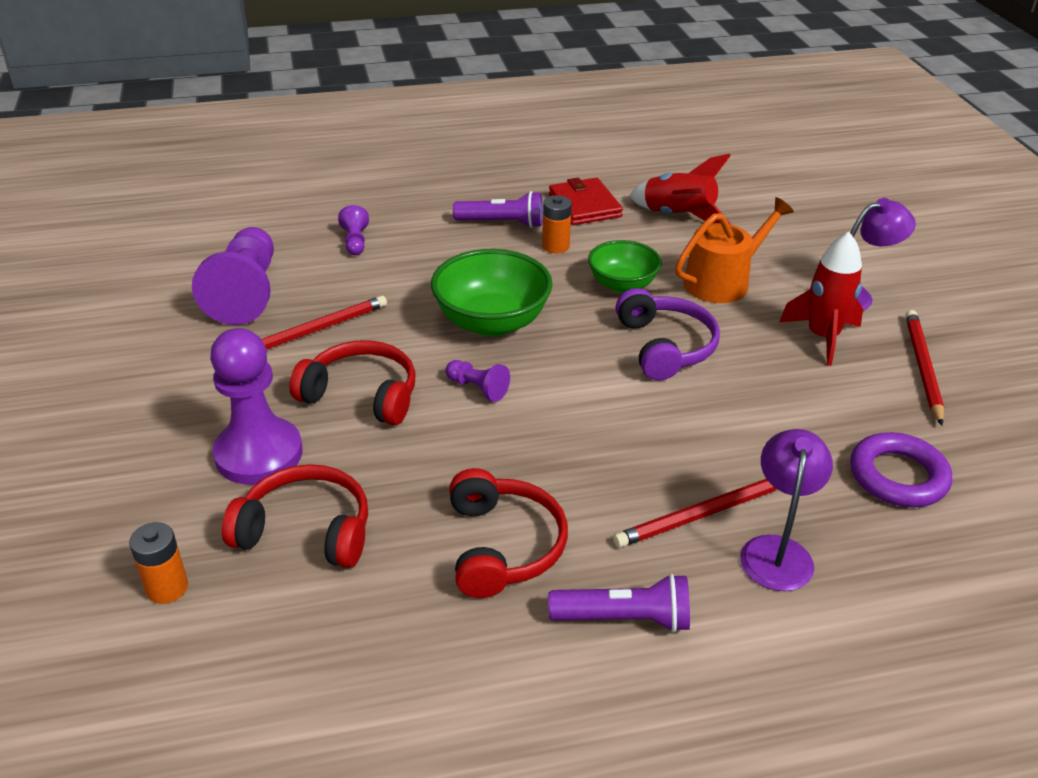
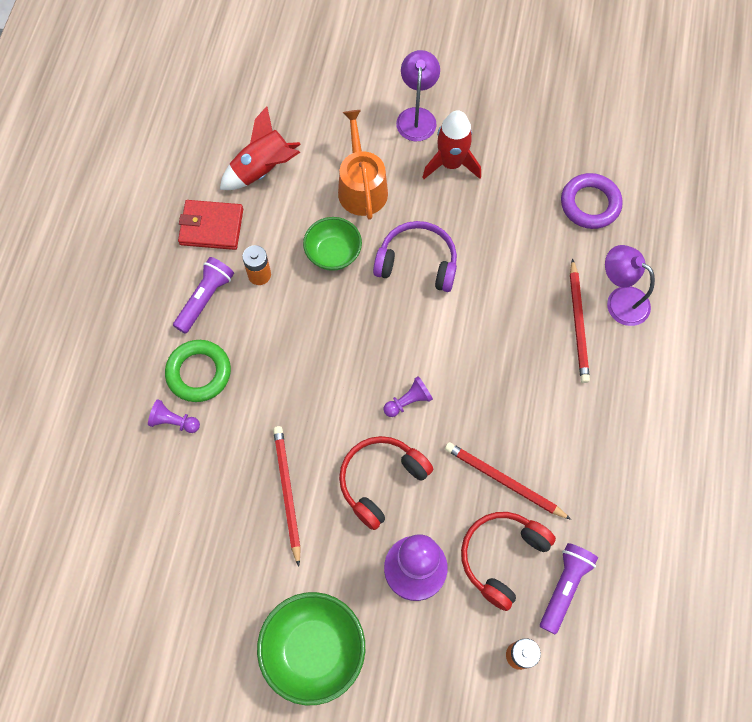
camera: 65 degrees left, 30 degrees up
purple pawn [192,227,274,325] -> none
green bowl [431,249,553,336] -> green bowl moved to [257,592,365,705]
red headphones [449,468,568,598] -> none
purple flashlight [548,574,690,632] -> purple flashlight moved to [540,543,598,634]
red pencil [905,310,944,425] -> red pencil moved to [445,442,571,520]
none -> green ring [165,340,231,402]

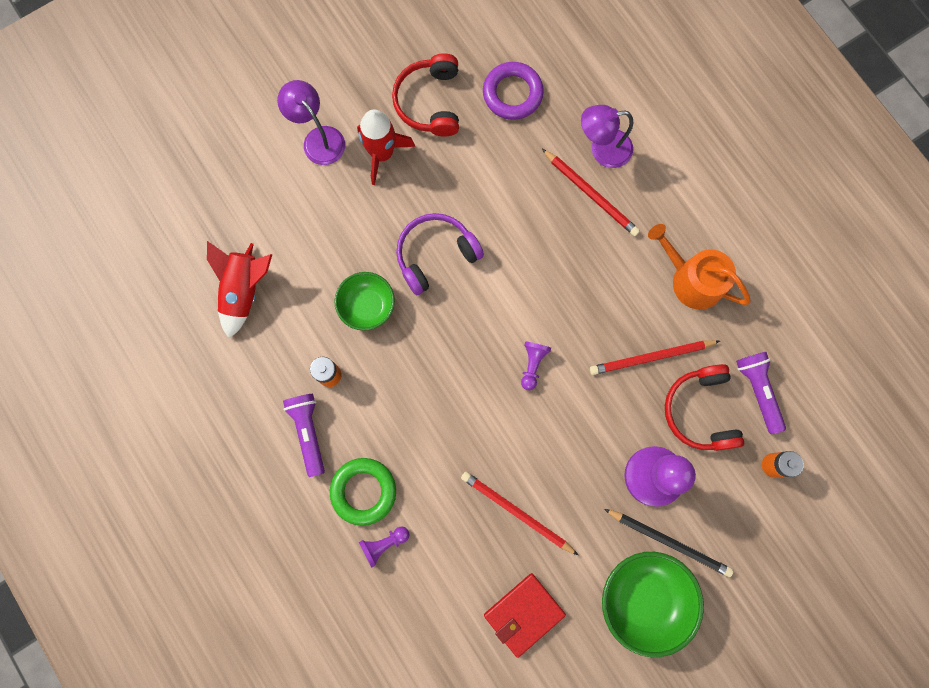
camera: 45 degrees left, 10 degrees up
red wallet [178,200,243,250] -> red wallet moved to [484,573,566,658]
orange watering can [338,110,388,220] -> orange watering can moved to [648,224,751,310]
red headphones [339,436,433,530] -> red headphones moved to [392,53,459,137]
none -> black pencil [604,509,734,577]

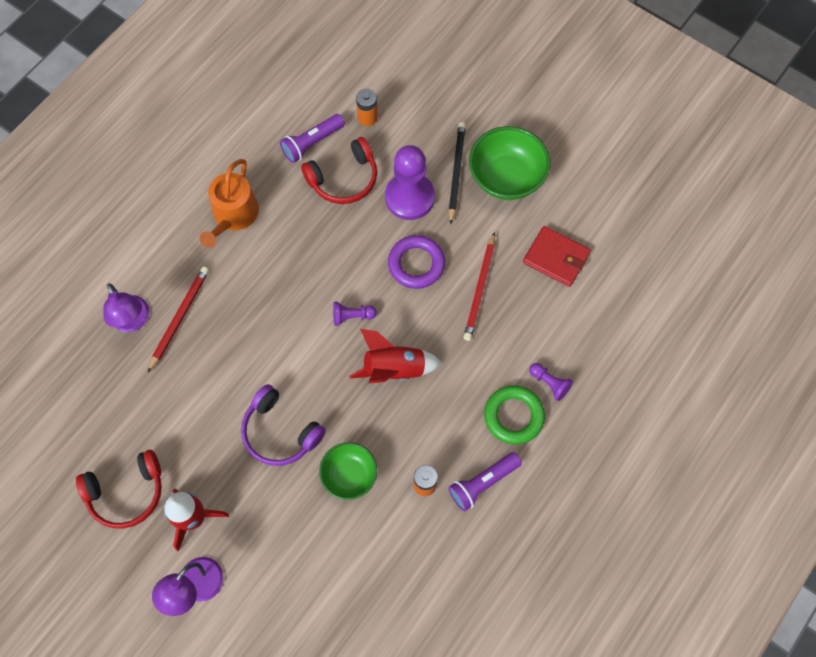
camera: 110 degrees left, 10 degrees down
red rocket [207,241,272,338] -> red rocket moved to [350,329,442,383]
purple ring [483,62,544,120] -> purple ring moved to [388,235,445,289]
red pencil [590,340,720,375] -> none

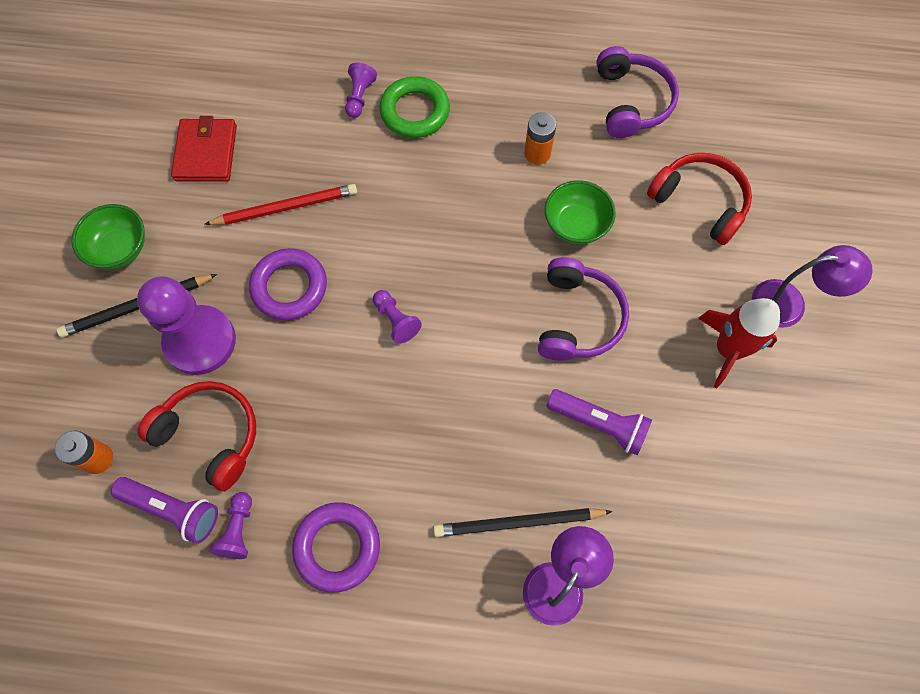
camera: 120 degrees left, 0 degrees up
red headphones [76,450,162,529] -> red headphones moved to [647,153,752,245]
red pencil [148,267,209,372] -> black pencil [433,508,612,537]
orange watering can [199,159,259,248] -> purple ring [292,502,380,593]
red rocket [350,329,442,383] -> none
purple flashlight [448,452,522,511] -> purple flashlight moved to [546,389,652,456]
green bowl [469,126,551,200] -> green bowl [71,204,145,269], size x0.64
none -> purple pawn [210,492,252,559]
none -> purple headphones [597,46,679,138]

